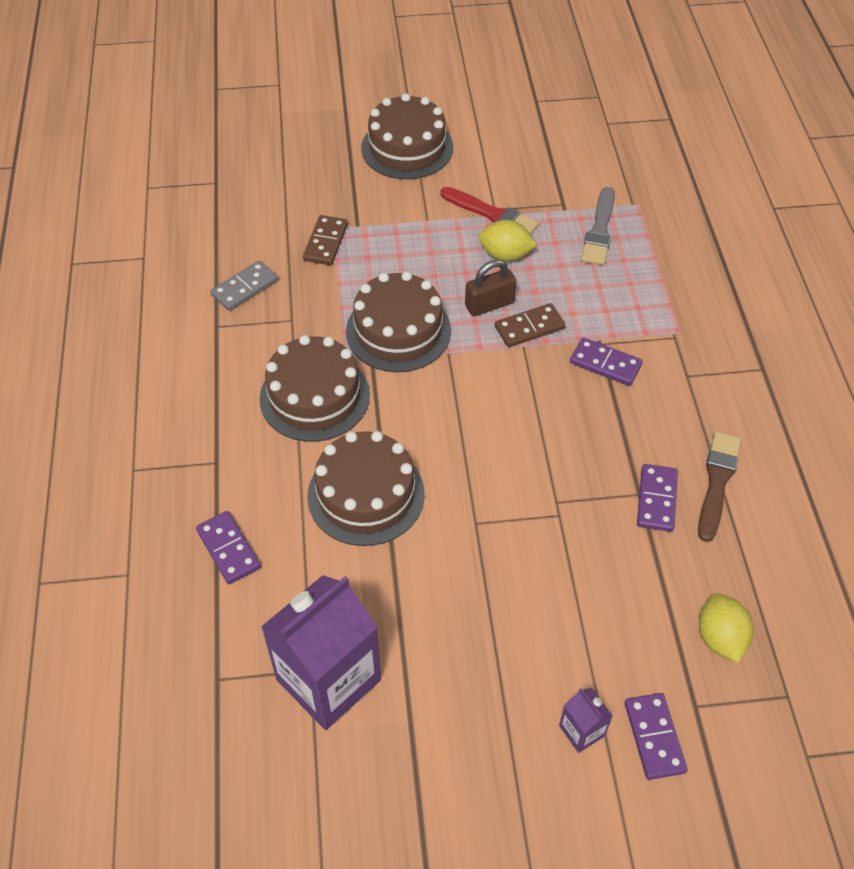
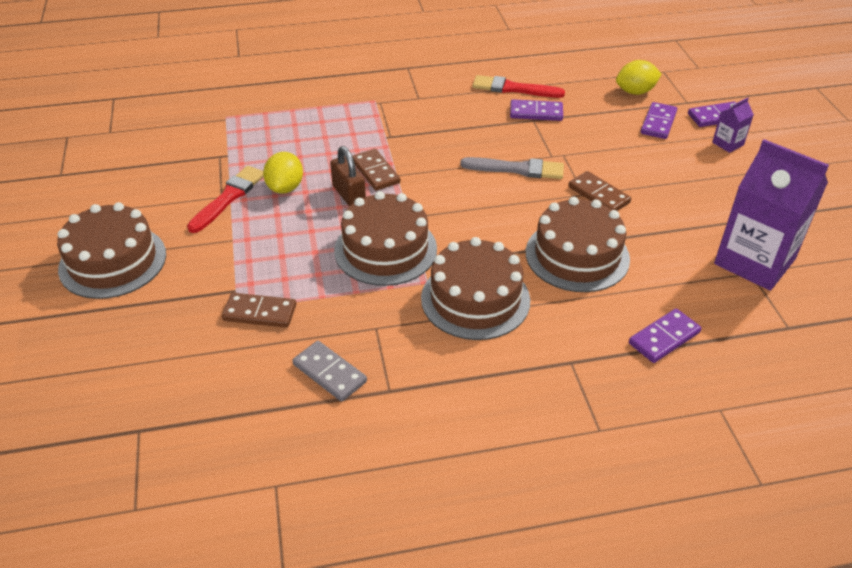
camera: 95 degrees left, 10 degrees down
purple domino [570,337,643,386] -> purple domino moved to [641,102,677,139]
grey brush [581,187,615,265] -> grey brush moved to [460,157,564,179]
brown brush [698,431,741,542] -> red brush [473,75,565,98]
none -> brown domino [568,171,631,211]

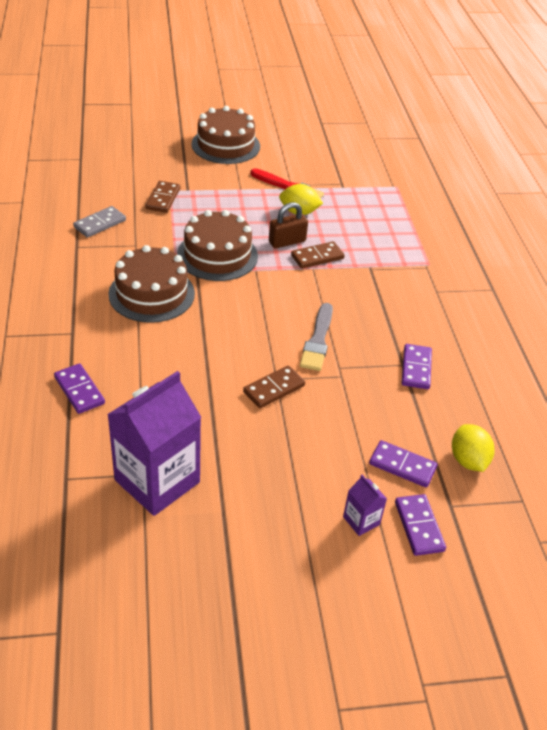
camera: 90 degrees right, 0 degrees up
red brush [473,75,565,98] -> none
brown cake [526,197,630,292] -> none

